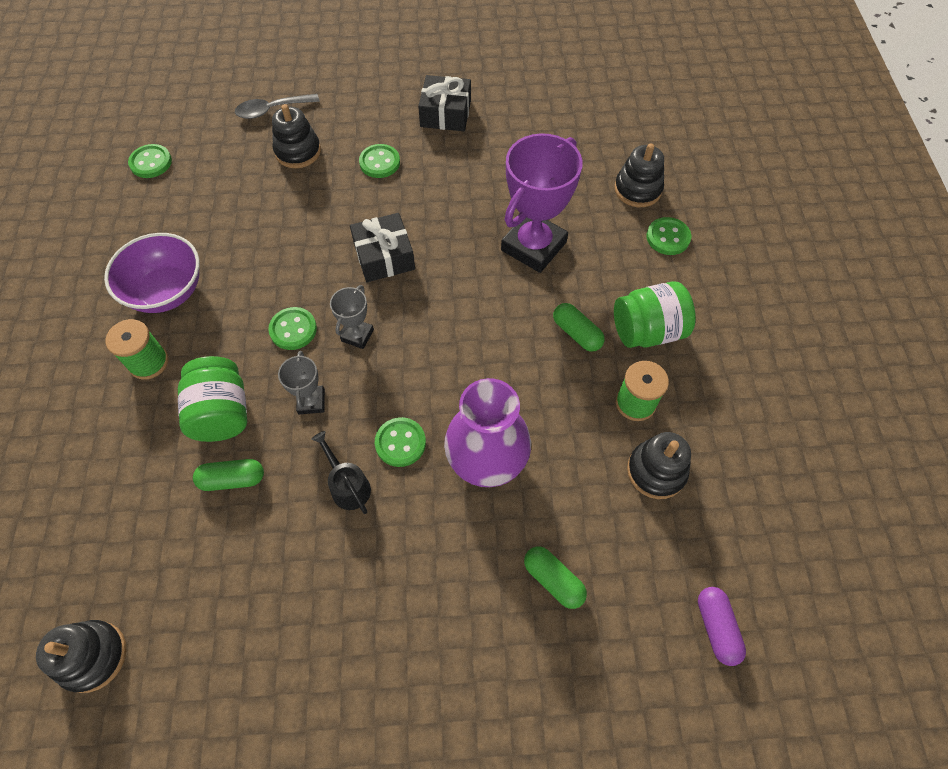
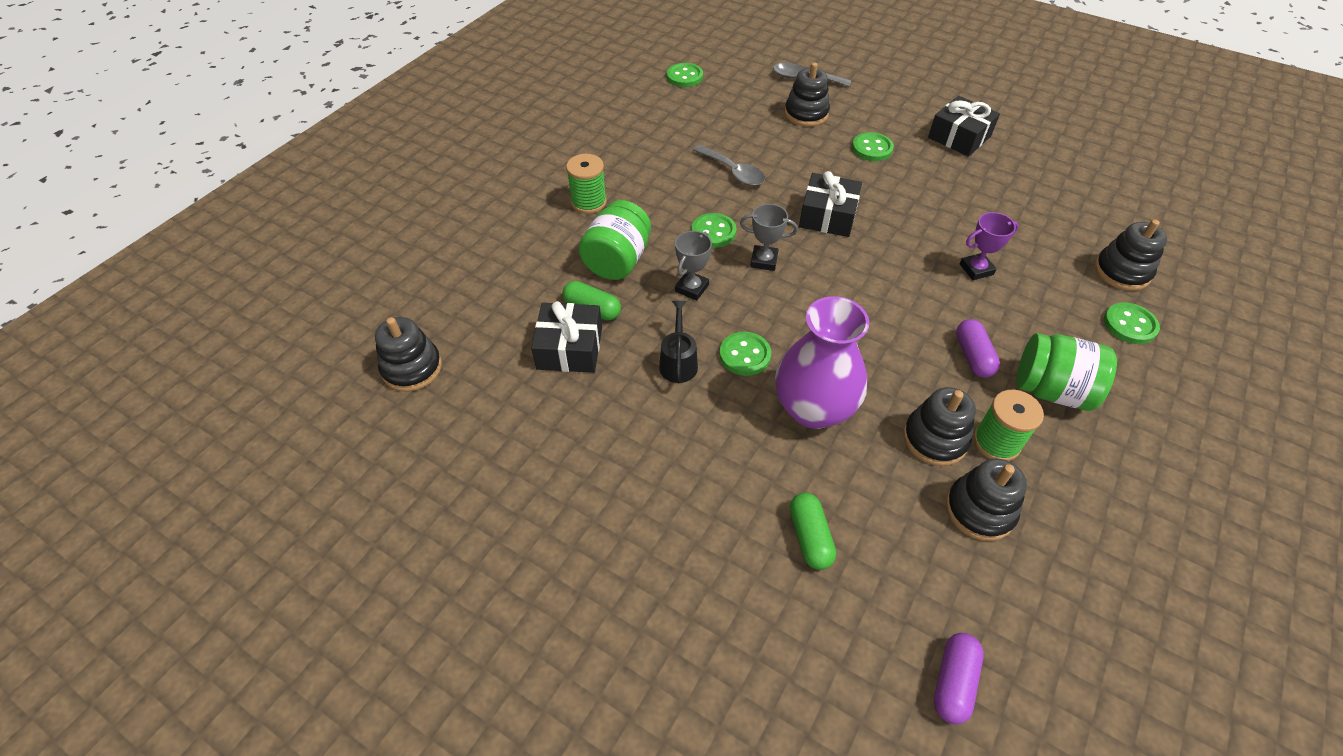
camera: 35 degrees right, 10 degrees down
purple bowl [104,233,200,313] -> none
grey trophy [330,285,374,349] -> grey trophy turned 45 degrees clockwise [740,204,798,271]
purple trophy [501,133,583,273] -> purple trophy [960,212,1019,280], size x0.48
green capsule [553,303,605,352] -> purple capsule [956,319,1000,378]
none -> black gift [531,301,602,373]
none -> grey spoon [693,145,765,186]
none -> black stacking toy [903,387,976,466]

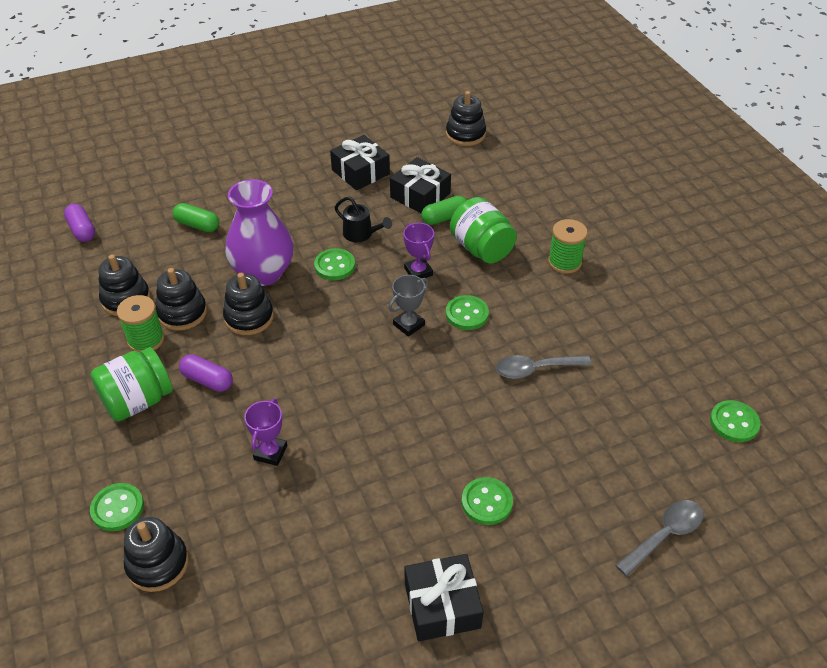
camera: 125 degrees right, 5 degrees down
grey trophy [675,231,712,301] -> purple trophy [403,223,434,278]
black stacking toy [785,62,830,127] -> black stacking toy moved to [223,273,274,335]
black gift [799,171,862,237] -> black gift moved to [330,135,390,190]

